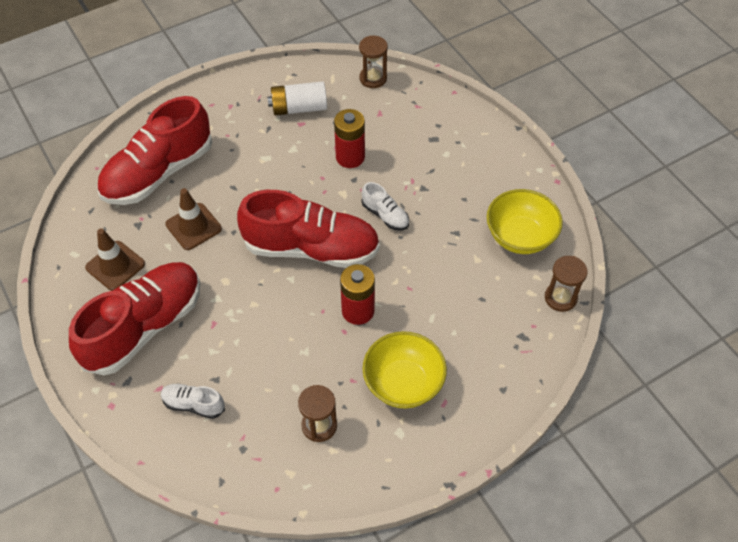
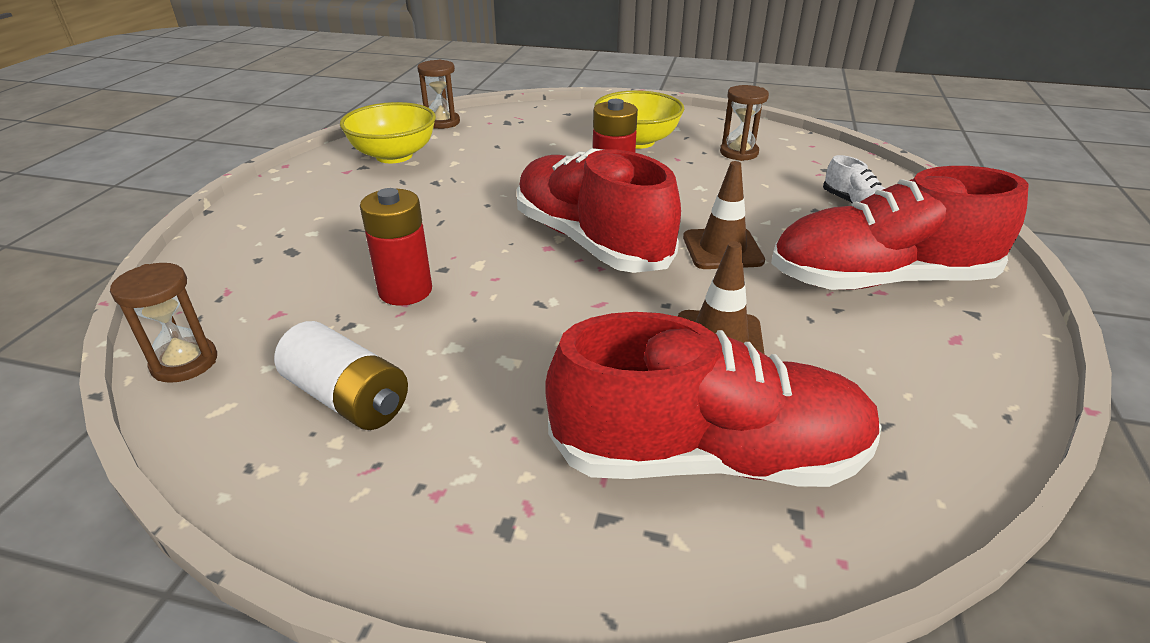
camera: 135 degrees left, 20 degrees down
brown traffic cone [85,229,145,291] -> brown traffic cone moved to [683,161,765,269]
white shoe [362,182,409,230] -> none

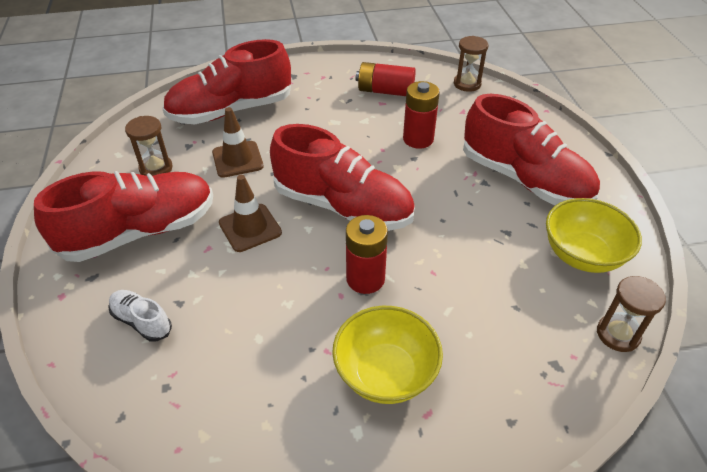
camera: 155 degrees right, 10 degrees up
white battery [274,321,408,430] -> red battery [356,62,416,96]
brown hourglass [720,85,769,161] -> brown hourglass moved to [125,116,173,176]
none -> red shoe [463,94,600,205]

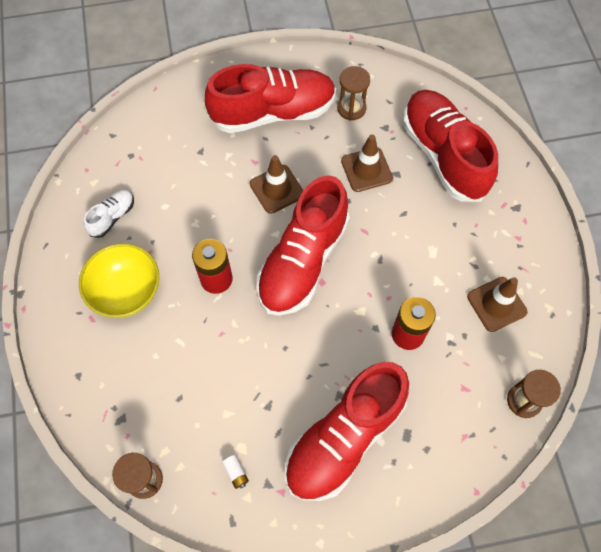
camera: 90 degrees right, 20 degrees up
red shoe [34,171,213,262] -> red shoe turned 75 degrees counterclockwise [205,64,336,133]
white shoe [108,290,172,342] -> white shoe moved to [84,190,134,238]
red battery [356,62,416,96] -> brown traffic cone [467,277,527,332]
yellow bowl [546,198,642,273] -> white battery [222,455,249,489]

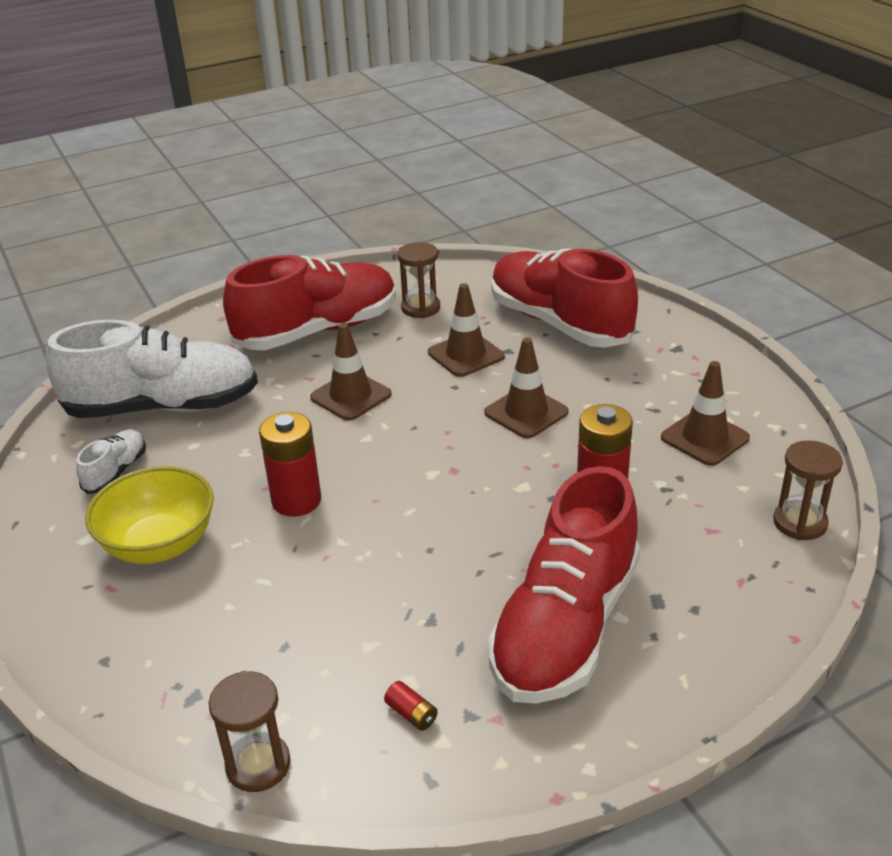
camera: 15 degrees left, 30 degrees down
white battery [222,455,249,489] -> red battery [384,681,438,731]
red shoe [256,175,350,316] -> none
none -> white shoe [46,320,258,418]
none -> brown traffic cone [484,338,569,438]

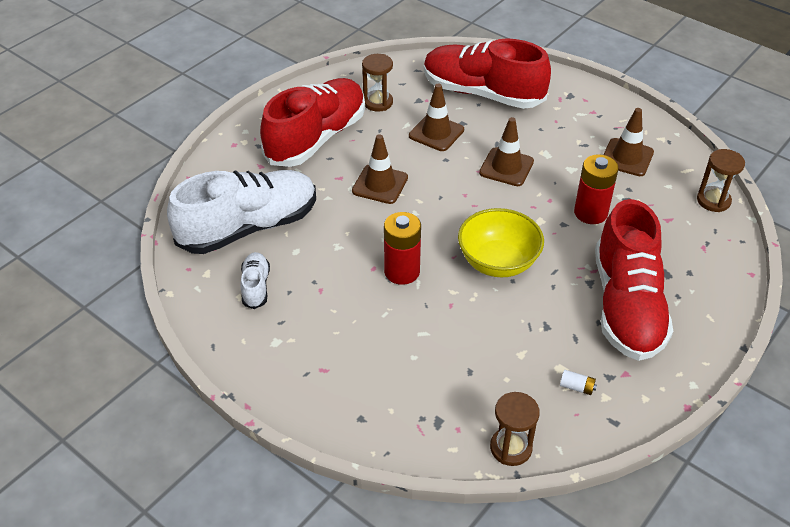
camera: 25 degrees left, 10 degrees up
yellow bowl [85,466,214,564] -> yellow bowl moved to [458,208,544,277]
red battery [384,681,438,731] -> white battery [560,370,597,395]

